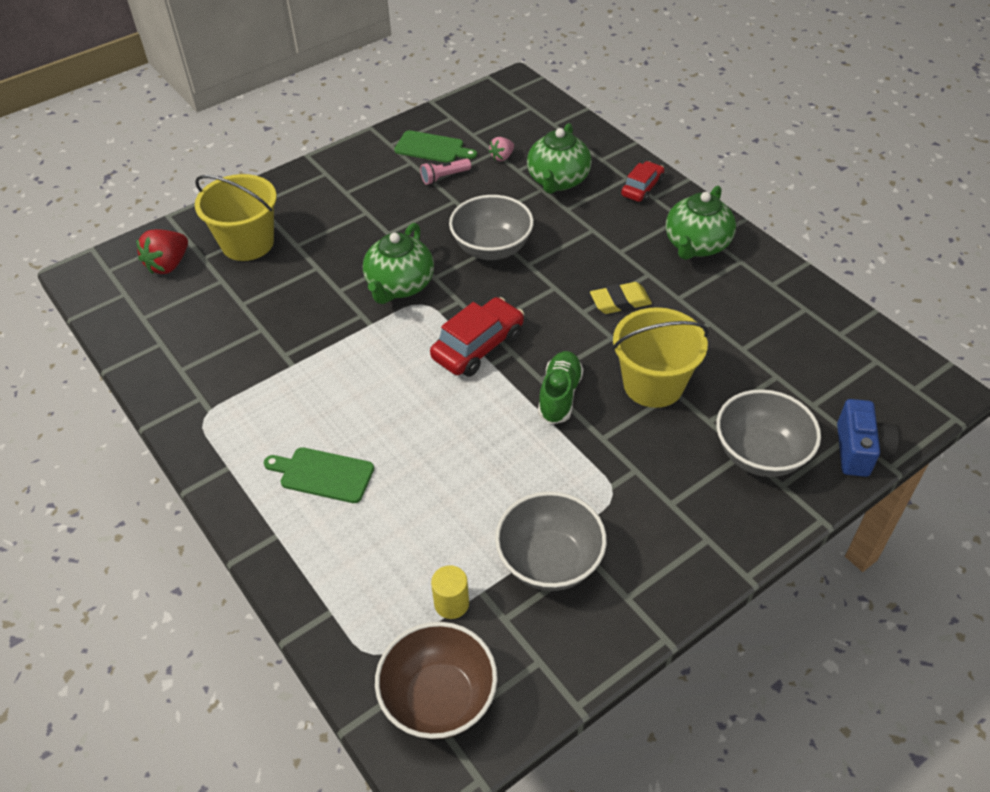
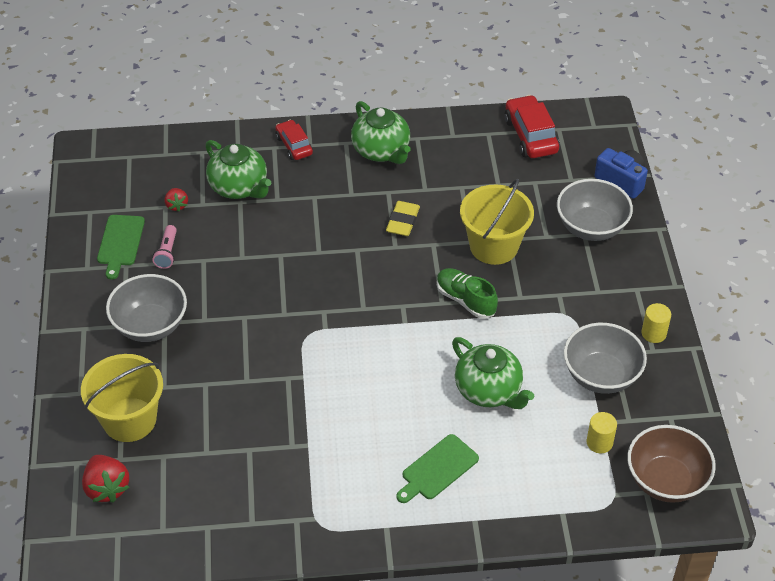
camera: 60 degrees left, 0 degrees up
green teapot [363,223,434,304] -> green teapot moved to [452,337,534,409]
green cutting board [394,130,477,163] -> green cutting board turned 135 degrees clockwise [97,215,145,280]
red car [430,297,524,377] -> red car moved to [504,95,559,158]
grey bowl [449,195,534,260] -> grey bowl moved to [106,274,187,342]
pink strawberry [489,137,514,161] -> red strawberry [165,188,188,212]
none -> yellow cylinder [642,303,671,343]

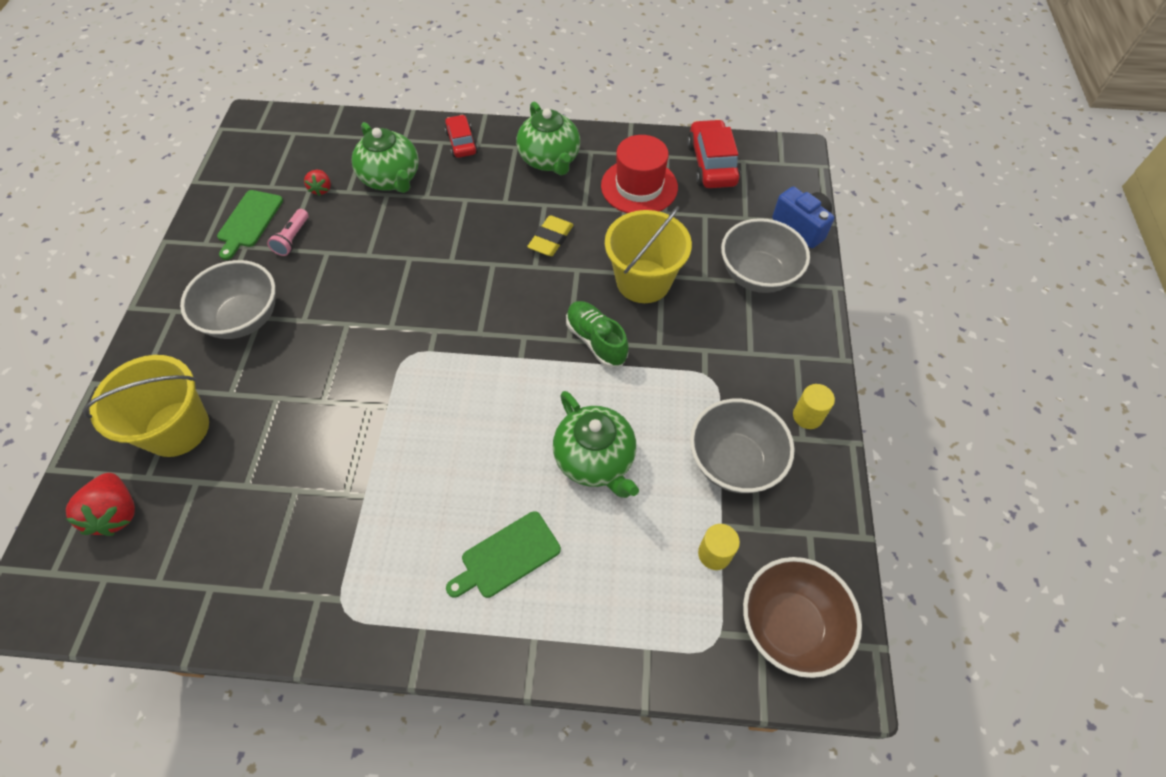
camera: 10 degrees right, 10 degrees up
none -> red hat [601,135,678,213]

